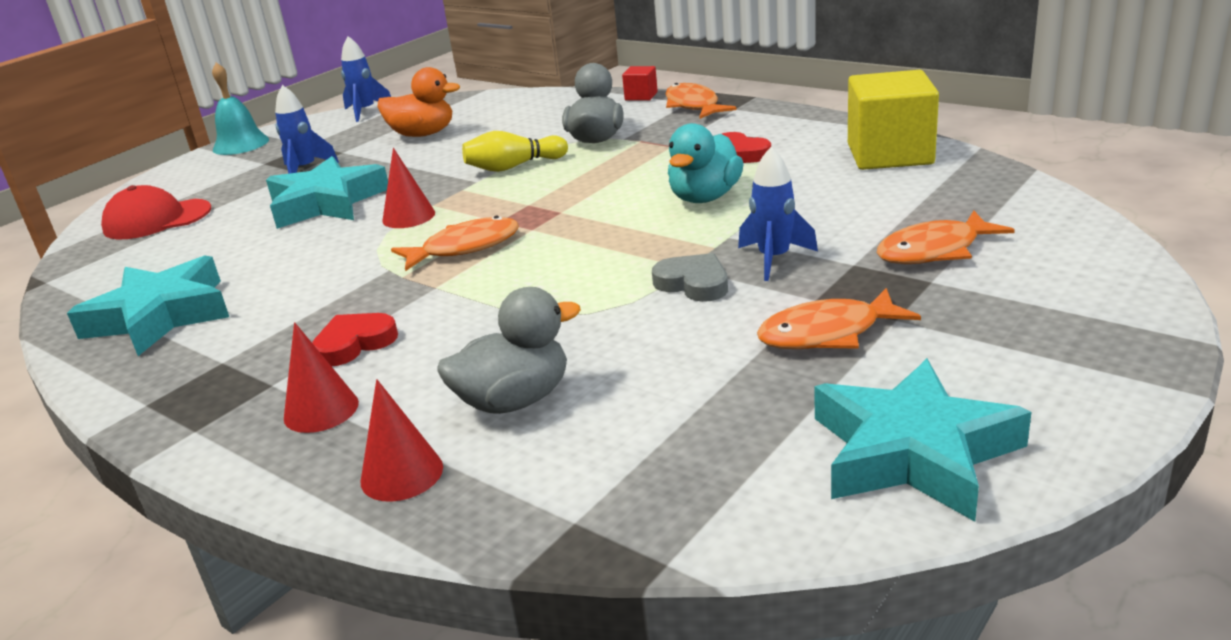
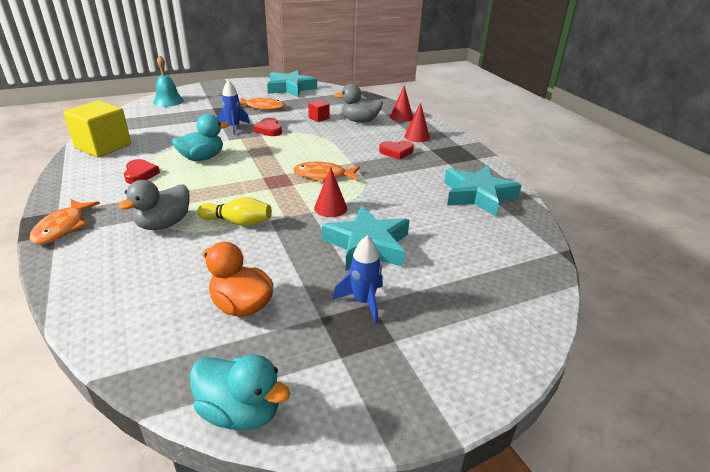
camera: 155 degrees left, 5 degrees up
red cap [101,185,211,239] -> none
turquoise bell [212,62,269,155] -> turquoise bell moved to [153,55,184,107]
blue rocket [341,36,391,122] -> turquoise duck [190,355,290,431]
red cube [622,66,658,101] -> red cube moved to [308,100,330,122]
grey heart [652,253,728,302] -> red heart [253,118,282,136]
orange fish [877,211,1015,264] -> none

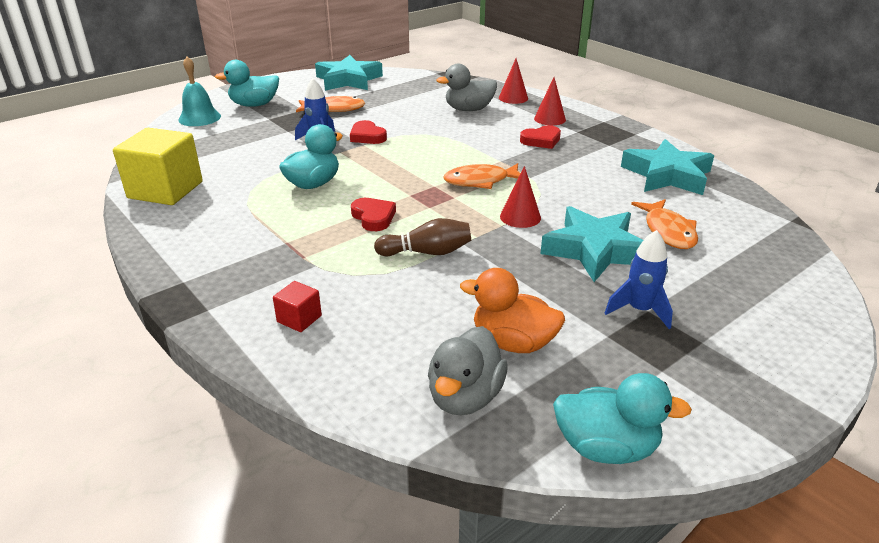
camera: 15 degrees left, 0 degrees up
orange fish [29,199,100,244] -> orange fish moved to [631,199,698,249]
grey duck [118,180,190,230] -> grey duck moved to [428,326,508,416]
red heart [124,159,160,184] -> red heart moved to [351,198,396,231]
yellow bowling pin [197,197,272,226] -> brown bowling pin [374,218,471,256]
red cube [308,100,330,122] -> red cube moved to [273,281,322,332]
none -> turquoise duck [215,60,279,107]

